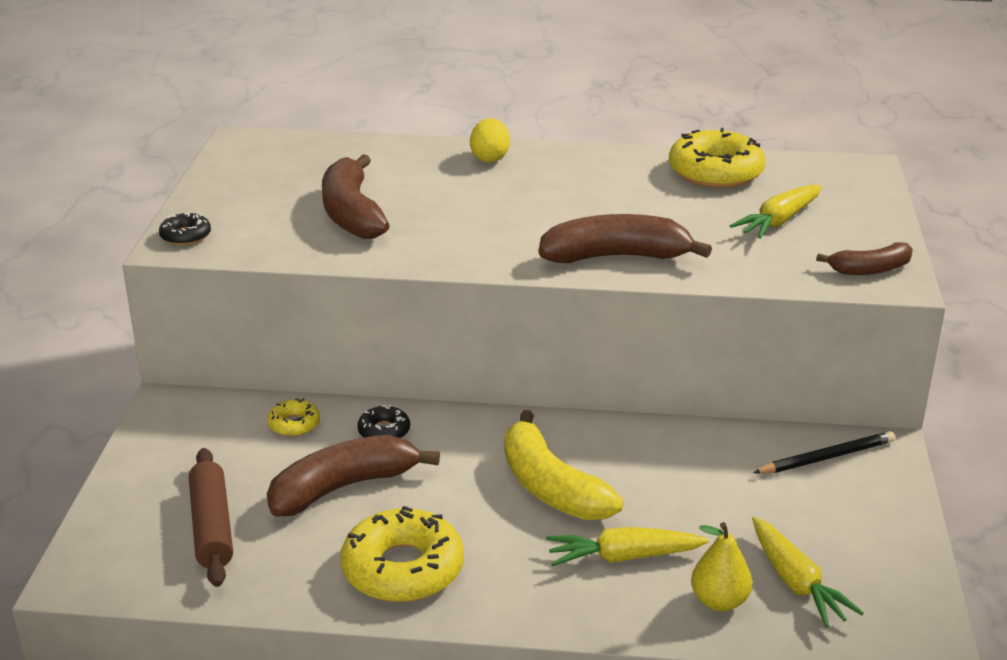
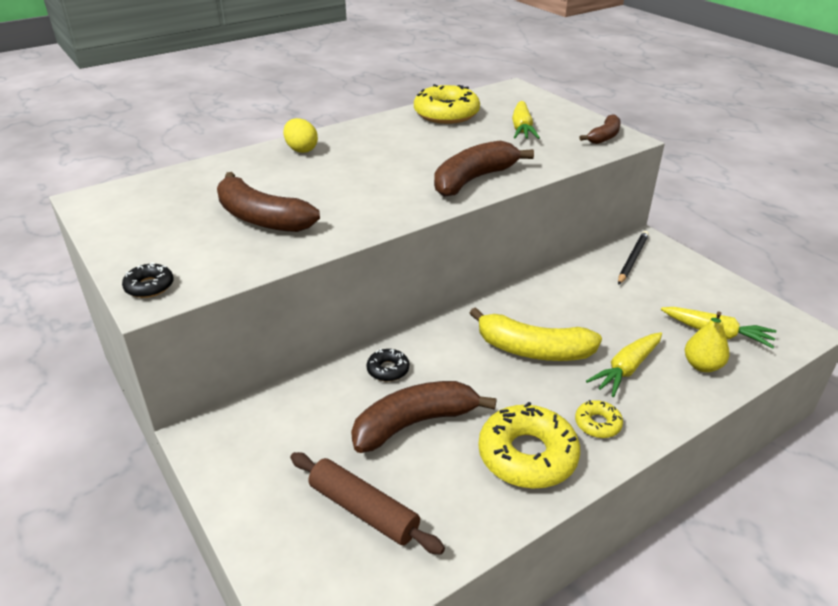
camera: 40 degrees left, 5 degrees up
yellow donut [267,399,320,437] -> yellow donut moved to [575,400,623,438]
brown banana [267,435,440,516] -> brown banana turned 45 degrees clockwise [351,381,497,453]

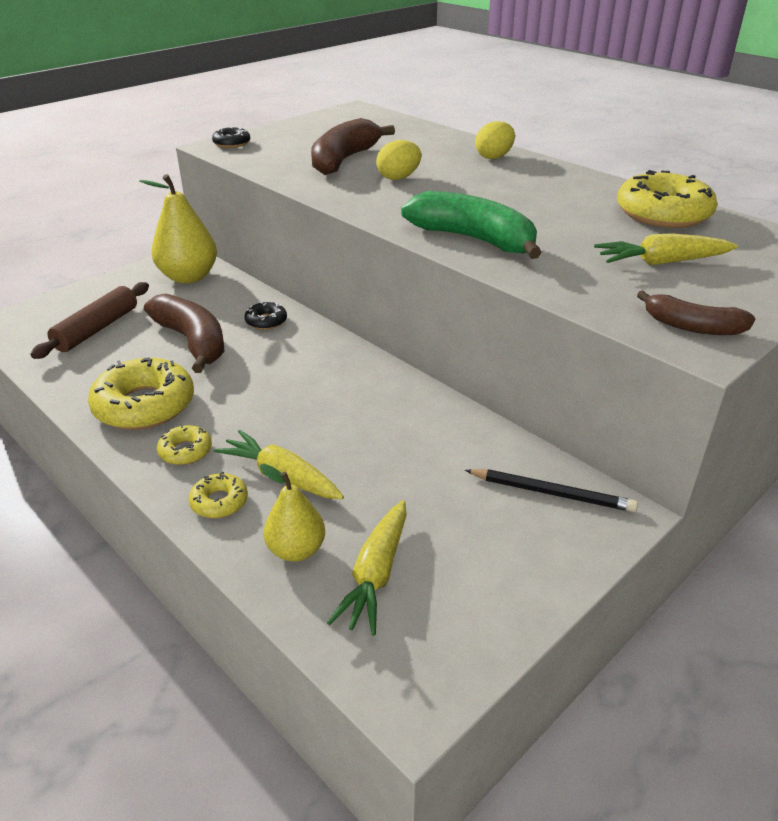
camera: 80 degrees right, 0 degrees up
brown banana [434,140,534,197] -> green banana [401,191,542,259]
yellow banana [470,307,602,361] -> none
none -> yellow pear [139,174,217,284]
none -> yellow donut [189,472,248,518]
none -> yellow egg [376,140,421,180]

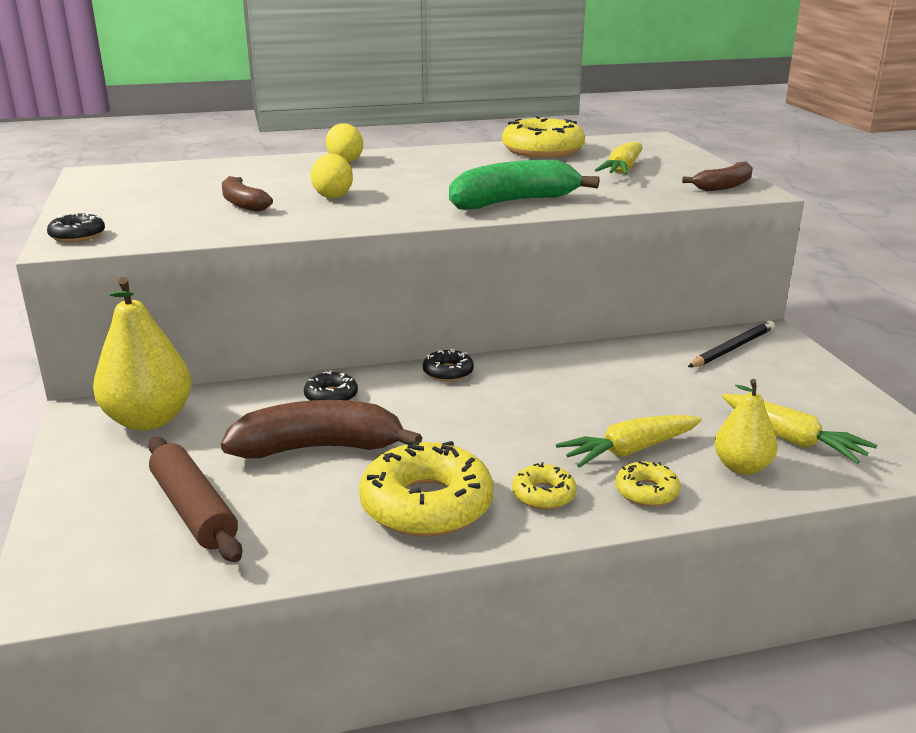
camera: 60 degrees left, 10 degrees down
brown banana [311,118,395,175] -> brown banana [222,176,273,212], size x0.58
none -> black donut [423,349,474,382]

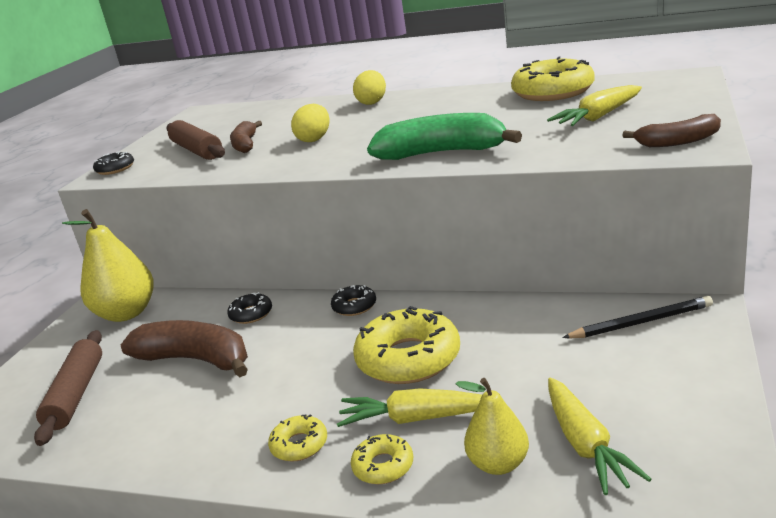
camera: 35 degrees right, 0 degrees up
yellow donut [359,441,493,537] -> yellow donut moved to [353,306,460,384]
none -> brown rolling pin [166,120,225,160]

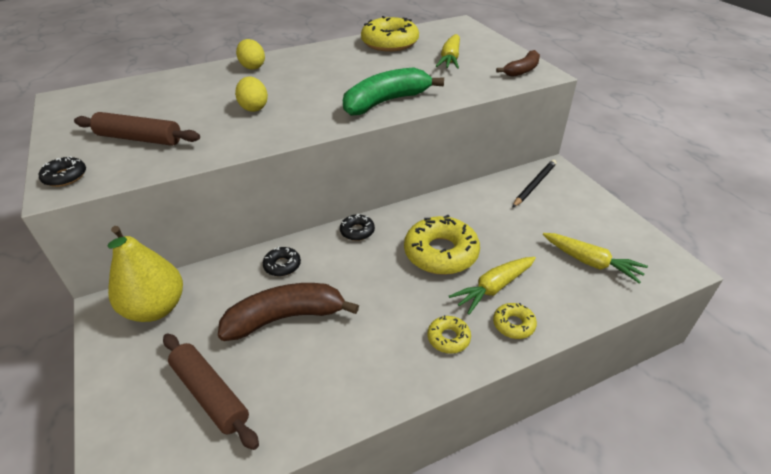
camera: 45 degrees left, 15 degrees up
brown banana [230,121,262,153] -> none
yellow pear [456,378,529,475] -> none

